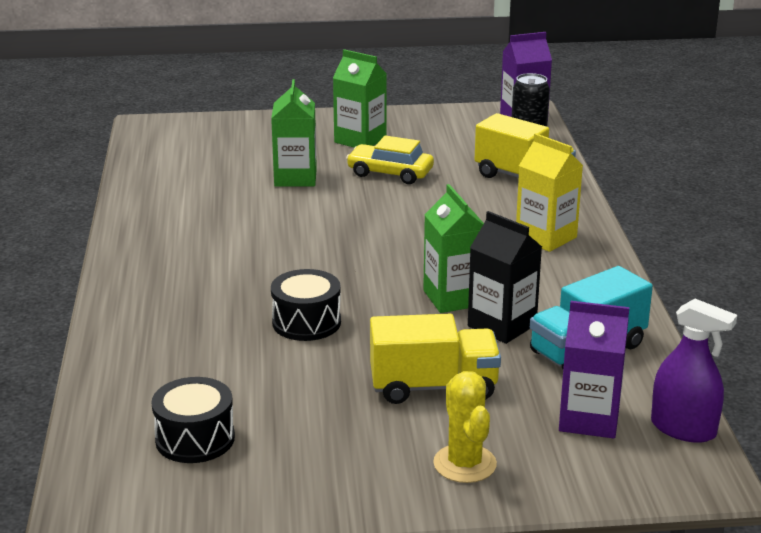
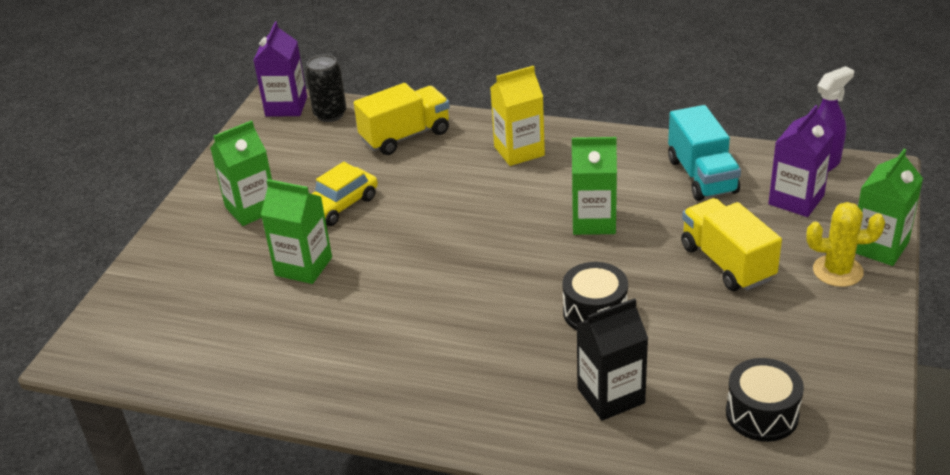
camera: 65 degrees left, 10 degrees up
yellow truck [370,314,501,404] -> yellow truck turned 45 degrees counterclockwise [681,198,782,291]
black carton [468,211,542,344] -> black carton moved to [577,298,648,421]
none -> green carton [856,149,923,266]

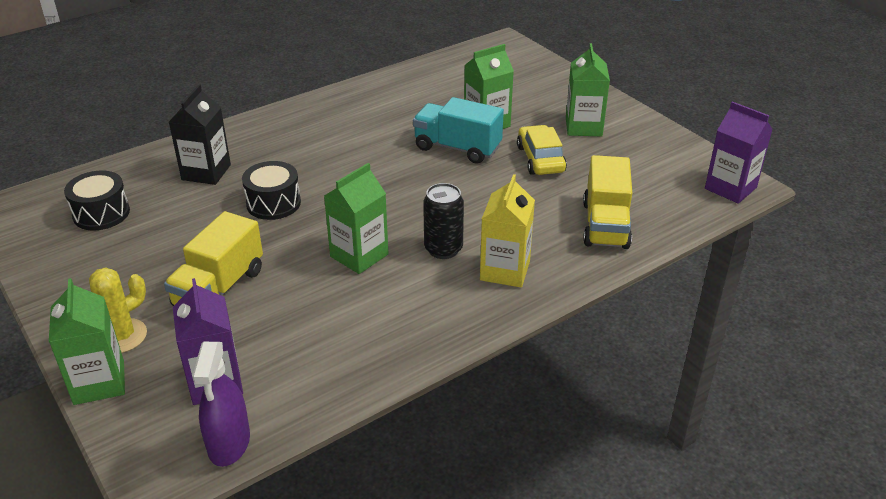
camera: 125 degrees right, 0 degrees up
black can [305,54,347,122] -> black can moved to [423,183,464,259]
turquoise truck [668,105,741,201] -> turquoise truck moved to [413,97,504,164]
yellow truck [681,198,782,291] -> yellow truck turned 105 degrees clockwise [164,211,263,306]

